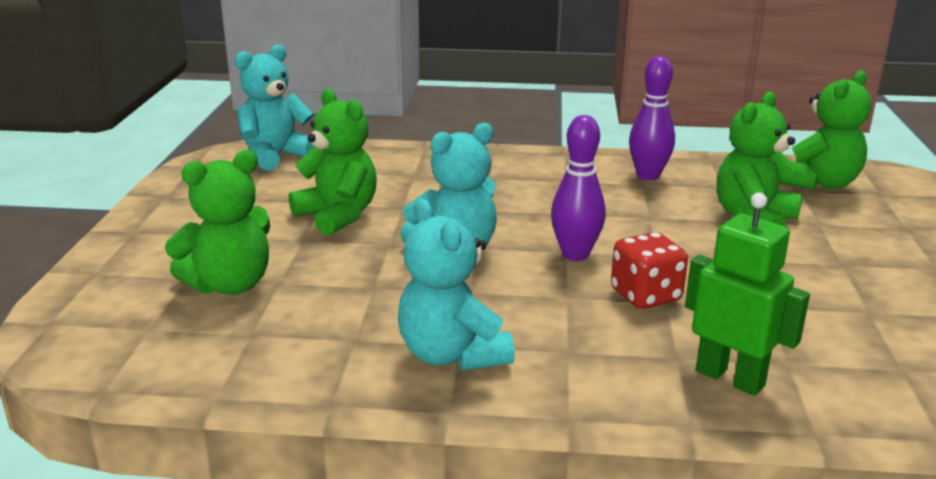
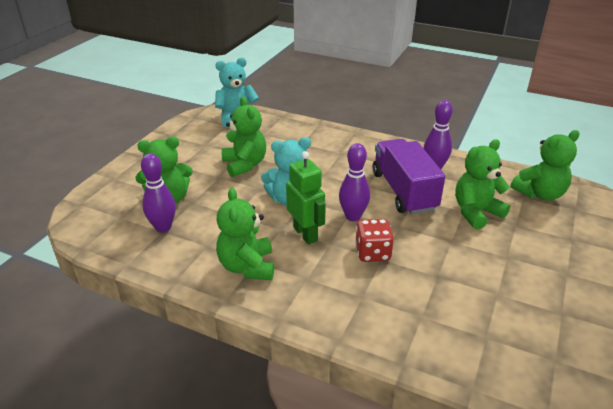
camera: 20 degrees right, 10 degrees up
turquoise teddy bear [398,199,515,371] -> green teddy bear [216,188,274,280]
green robot [685,192,810,396] -> green robot moved to [286,151,326,244]
none -> purple bowling pin [141,153,176,233]
none -> purple truck [373,139,445,215]

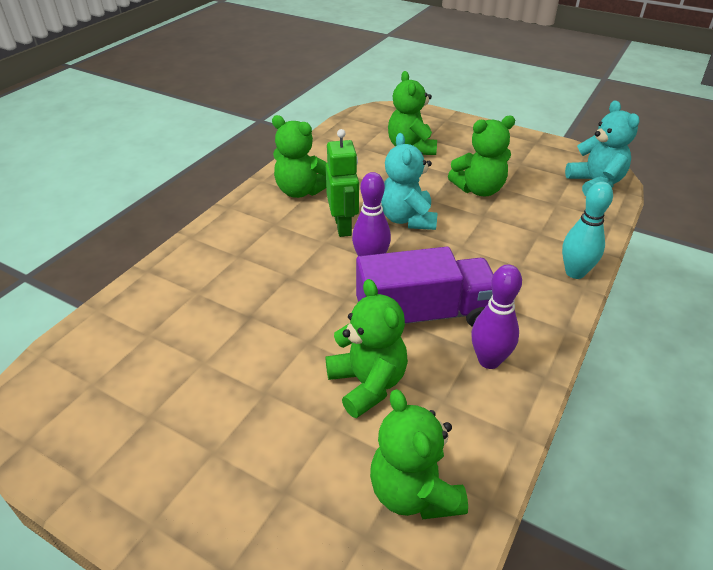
camera: 95 degrees right, 5 degrees up
purple bowling pin [141,153,176,233] -> none
green teddy bear [216,188,274,280] -> green teddy bear turned 150 degrees counterclockwise [272,115,327,198]
green robot [286,151,326,244] -> green robot turned 75 degrees counterclockwise [326,129,359,237]
red dice [355,219,394,262] -> none
none -> turquoise bowling pin [562,181,613,279]

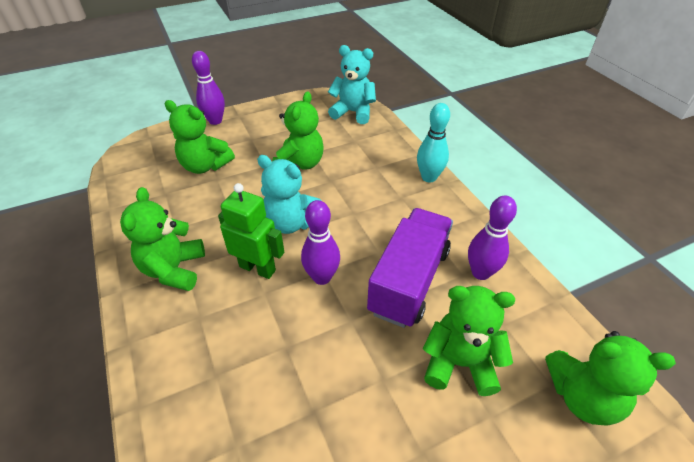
camera: 55 degrees left, 5 degrees up
green teddy bear [272,115,327,198] -> green teddy bear turned 120 degrees clockwise [120,187,205,291]
none -> purple bowling pin [192,51,225,125]

